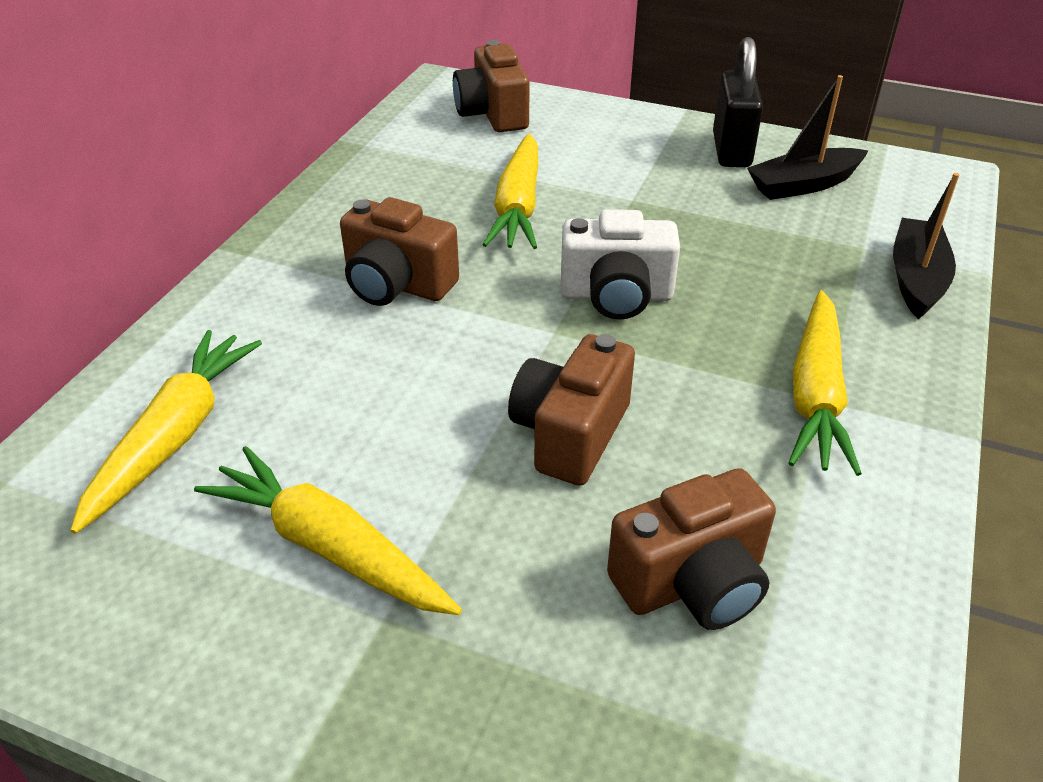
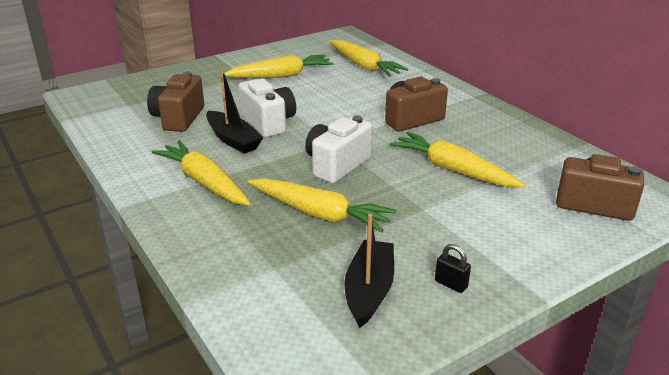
camera: 125 degrees right, 10 degrees down
brown camera [508,334,635,486] -> white camera [238,79,296,138]
black padlock [713,37,763,167] -> black padlock [435,244,471,293], size x0.46
black boat [893,173,959,319] -> black boat moved to [206,69,264,154]
none -> yellow carrot [248,178,397,232]

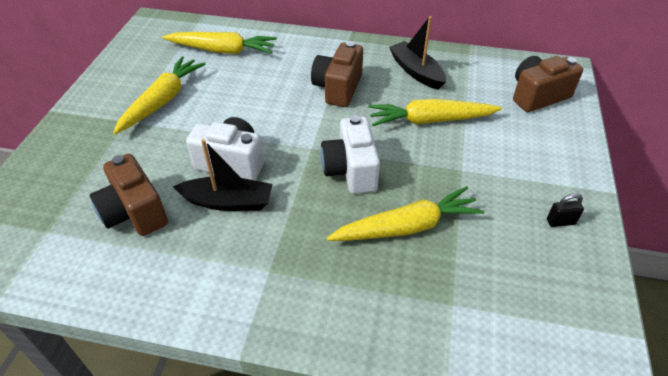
camera: 45 degrees left, 15 degrees up
yellow carrot [152,140,251,206] -> none
black boat [344,214,394,328] -> black boat moved to [389,16,446,90]

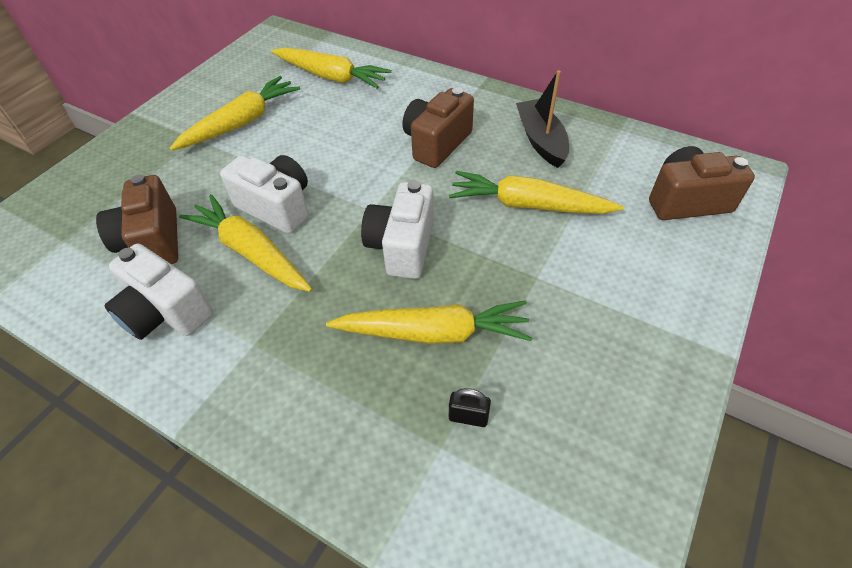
camera: 20 degrees right, 5 degrees up
black boat [173,139,272,211] -> yellow carrot [179,194,312,292]
black padlock [547,193,584,227] -> black padlock moved to [449,388,491,427]
none -> white camera [104,243,213,340]

